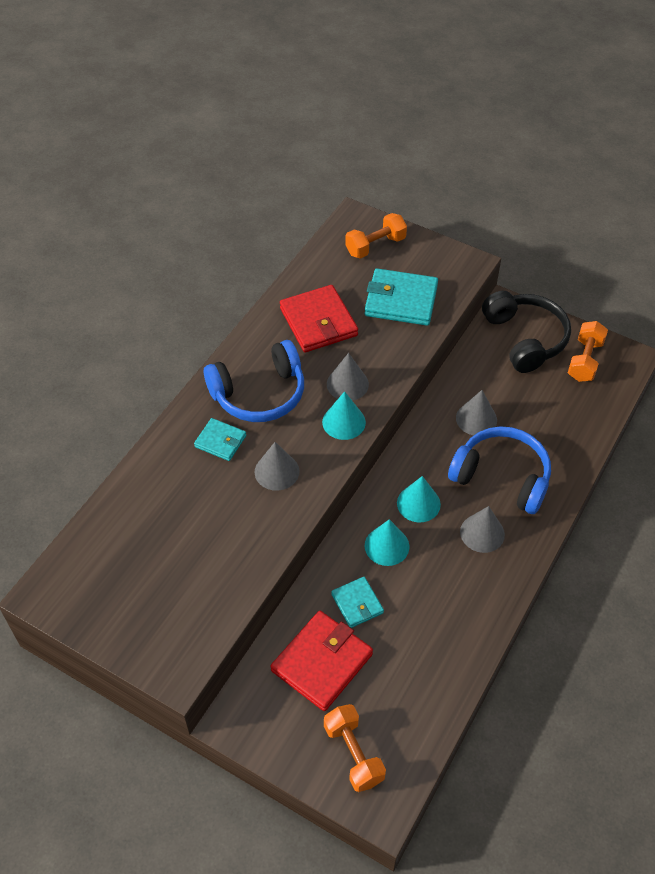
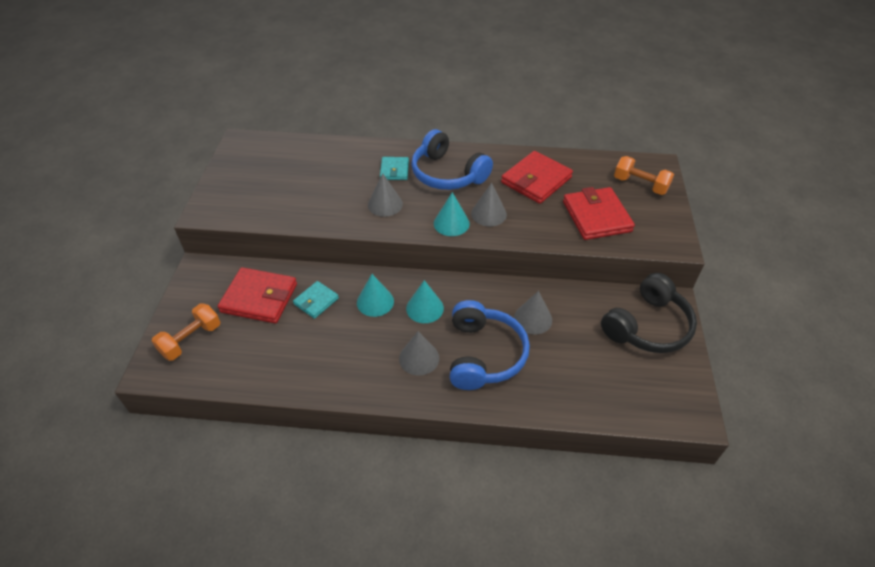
camera: 65 degrees right, 5 degrees down
turquoise wallet [365,268,438,326] -> red wallet [563,187,635,240]
orange dumbbell [568,321,608,382] -> none

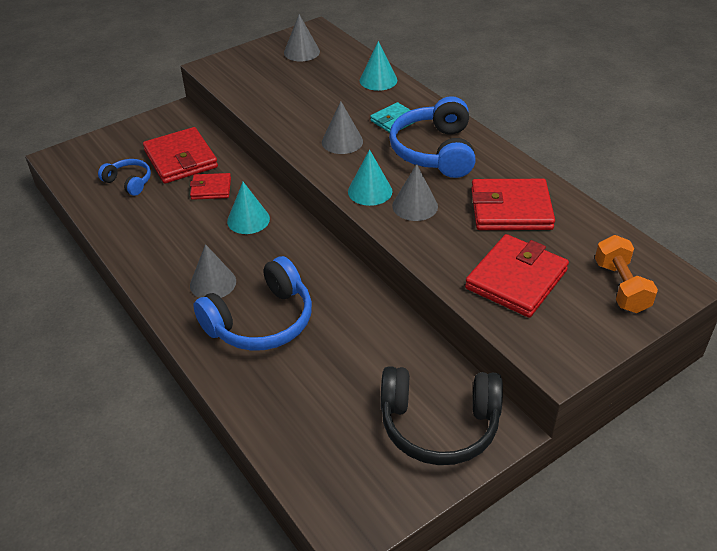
camera: 50 degrees right, 5 degrees down
orange dumbbell [152,304,220,361] -> none
turquoise wallet [293,281,339,319] -> red wallet [190,173,231,200]
turquoise cone [406,280,444,323] -> turquoise cone moved to [360,41,397,91]
grey cone [514,291,552,335] -> grey cone moved to [284,14,320,61]
none -> blue headphones [98,159,151,196]

